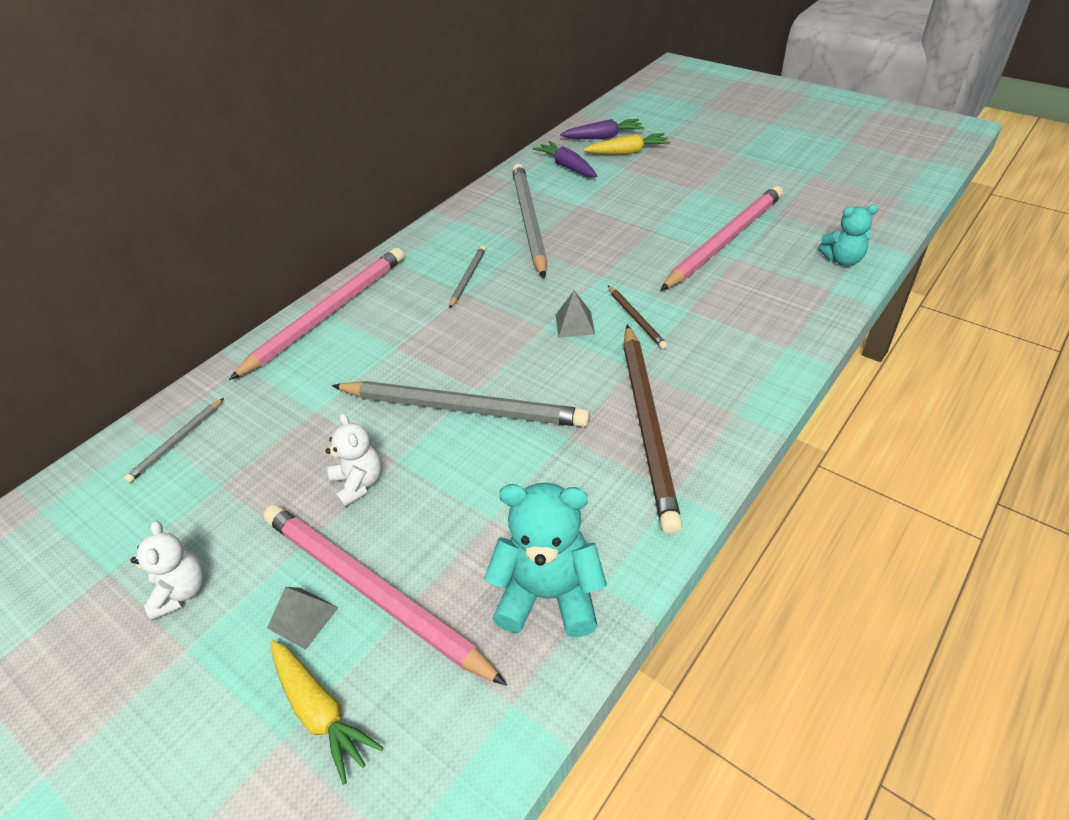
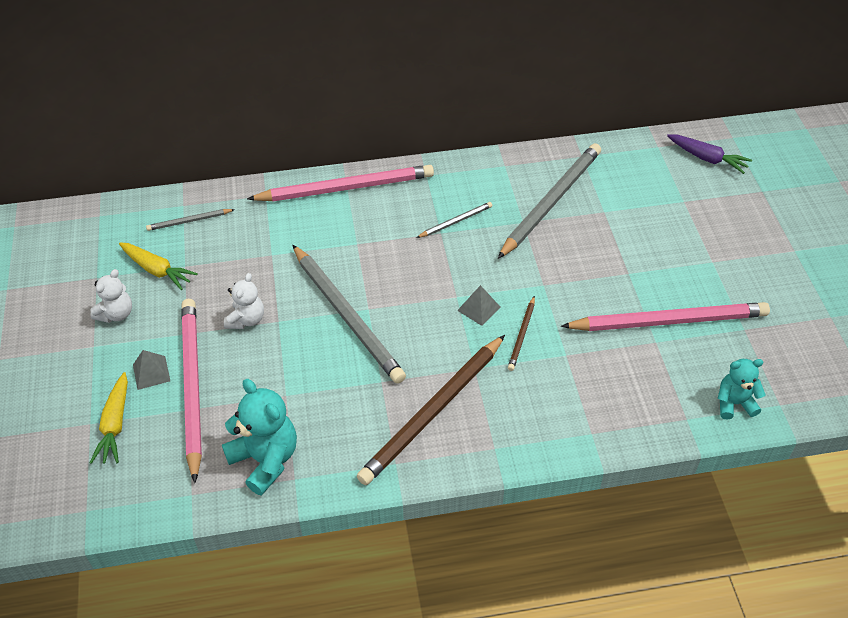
camera: 40 degrees right, 5 degrees up
purple carrot [533,141,597,177] -> none
yellow carrot [583,133,671,154] -> yellow carrot moved to [119,242,198,290]
turquoise teddy bear [818,205,878,266] -> turquoise teddy bear turned 135 degrees clockwise [718,359,766,420]

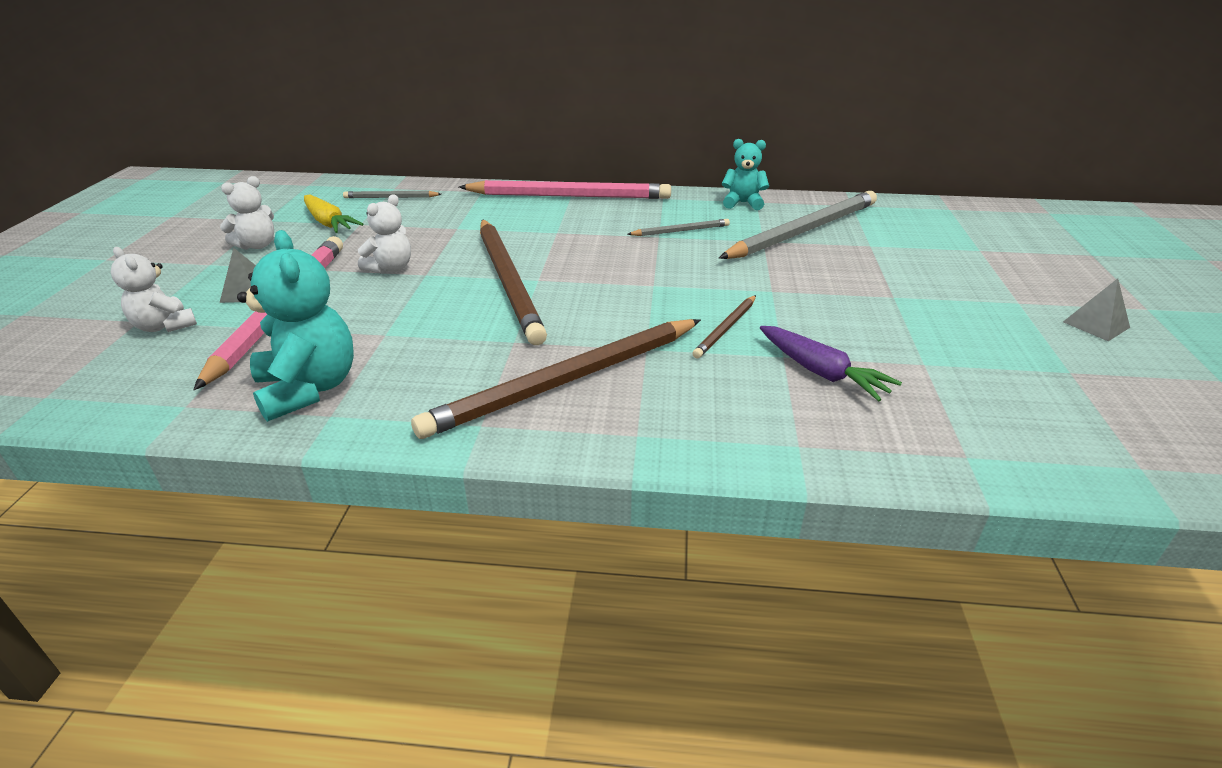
camera: 15 degrees right, 15 degrees down
yellow carrot [90,372,128,464] -> white teddy bear [111,247,197,332]
grey pencil [293,245,406,384] -> brown pencil [480,219,547,345]
grey pyramid [457,285,500,326] -> grey pyramid moved to [1063,278,1130,341]
pink pencil [561,302,770,331] -> none
purple carrot [667,134,752,174] -> purple carrot moved to [760,326,902,401]
turquoise teddy bear [718,359,766,420] -> turquoise teddy bear moved to [722,139,769,210]

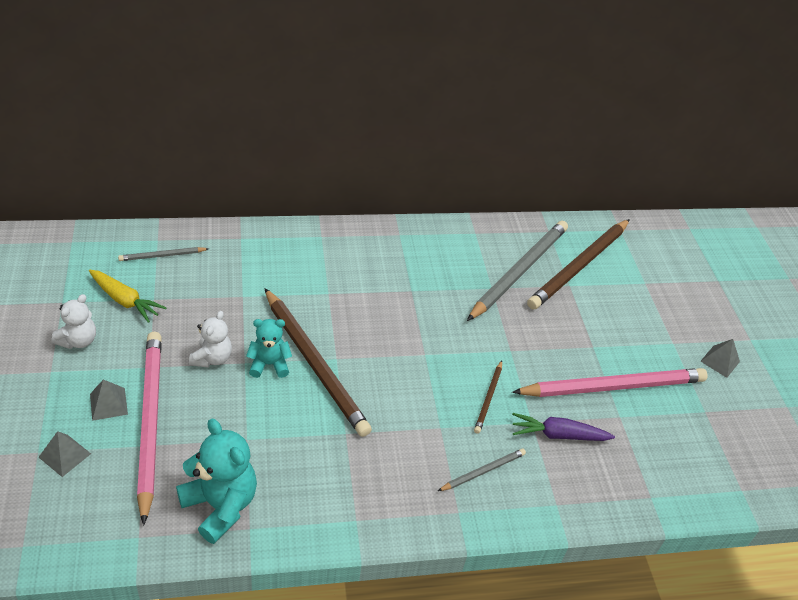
camera: 20 degrees left, 10 degrees up
white teddy bear [111,247,197,332] -> grey pyramid [38,431,91,477]
brown pencil [411,319,701,439] -> brown pencil moved to [527,219,630,309]
pink pencil [459,180,671,199] -> pink pencil moved to [512,368,708,397]
grey pencil [627,219,730,236] -> grey pencil moved to [438,448,526,491]
turquoise teddy bear [722,139,769,210] -> turquoise teddy bear moved to [246,319,292,378]
purple carrot [760,326,902,401] -> purple carrot turned 150 degrees clockwise [512,413,615,441]

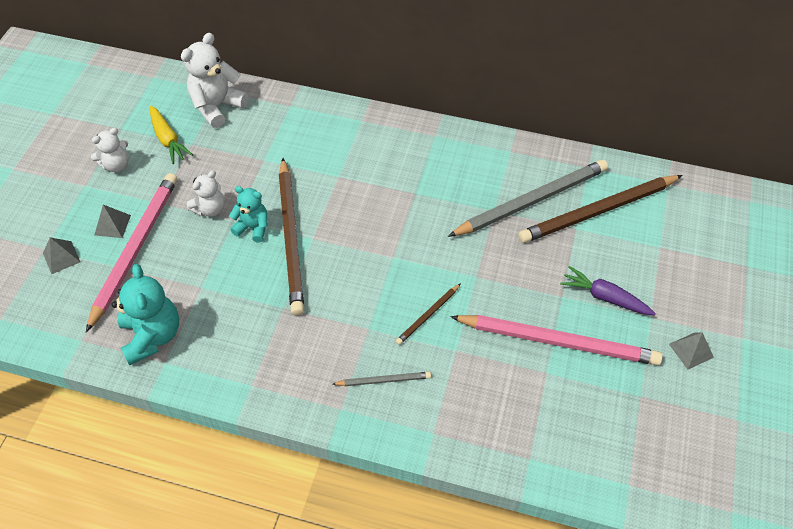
camera: 30 degrees right, 10 degrees up
grey pencil [118,247,209,261] -> white teddy bear [181,33,248,128]
purple carrot [512,413,615,441] -> purple carrot moved to [560,266,656,315]

